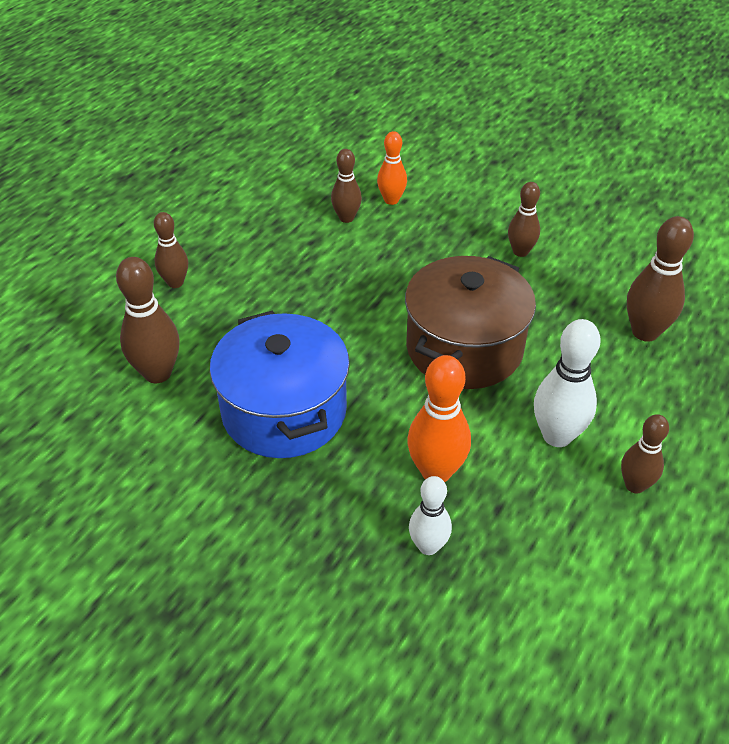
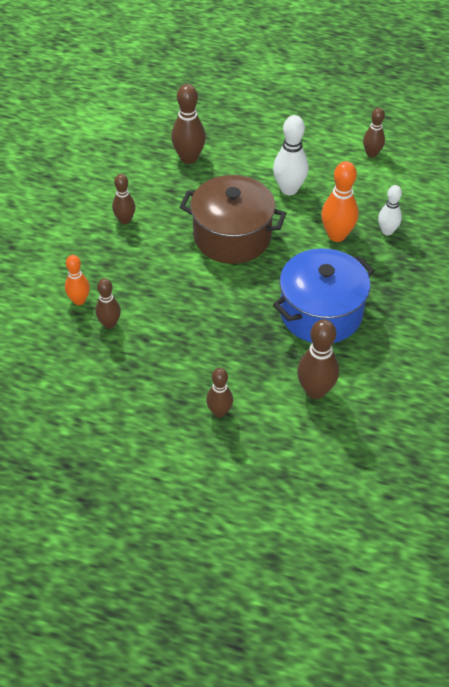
camera: 105 degrees left, 5 degrees up
brown bowling pin [621,414,669,494] -> brown bowling pin moved to [363,108,385,158]

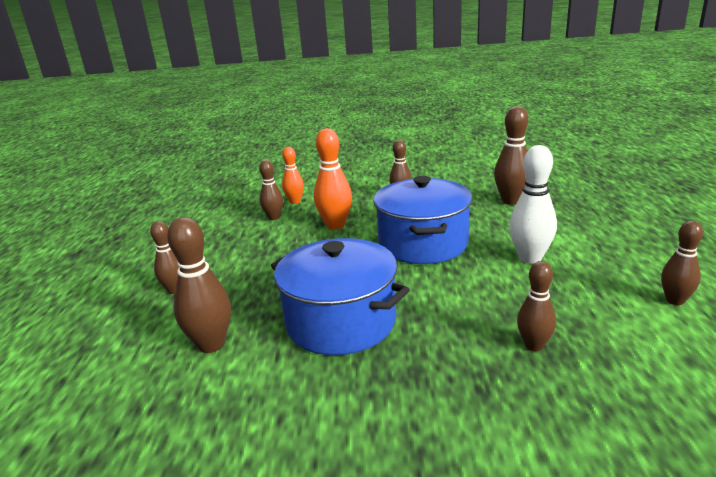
camera: 75 degrees right, 25 degrees down
brown pot [180,175,286,264] -> blue pot [374,176,472,264]
orange bowling pin [321,161,358,242] -> orange bowling pin moved to [314,128,352,230]
white bowling pin [378,185,402,235] -> brown bowling pin [517,261,556,351]

